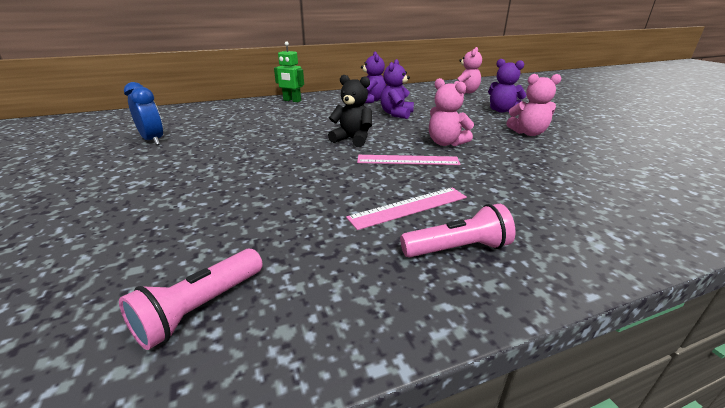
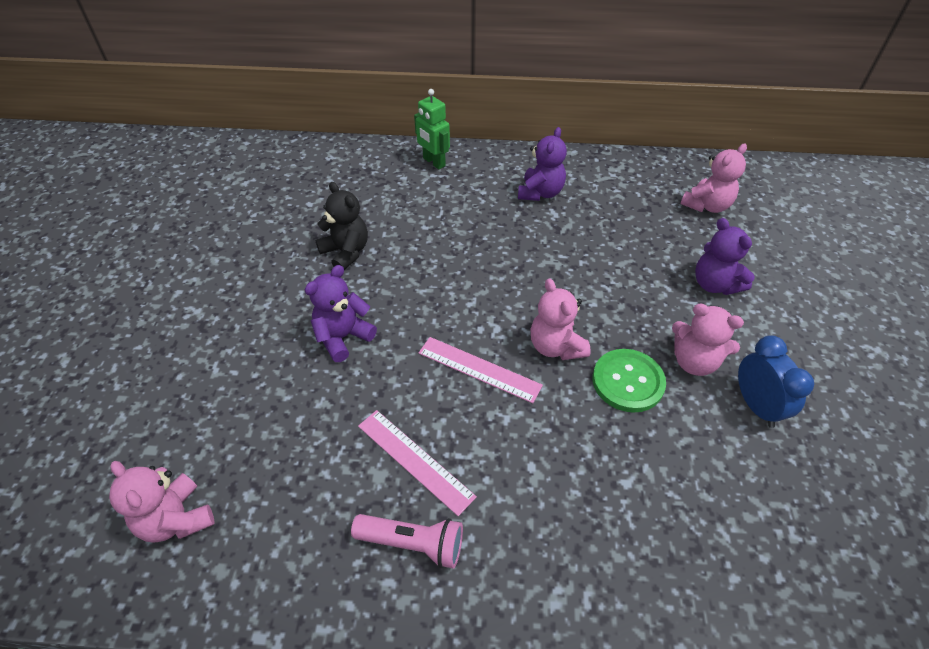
camera: 25 degrees right, 20 degrees up
pink flashlight [119,249,263,350] -> pink teddy bear [109,461,215,543]
blue clock [124,82,163,145] -> blue clock moved to [738,335,814,428]
black teddy bear [328,75,372,147] -> black teddy bear moved to [315,182,368,270]
pink ruler [346,187,467,230] -> pink ruler turned 45 degrees clockwise [358,410,477,516]
purple teddy bear [380,59,414,119] -> purple teddy bear moved to [305,265,377,362]
none -> green button [593,349,666,413]

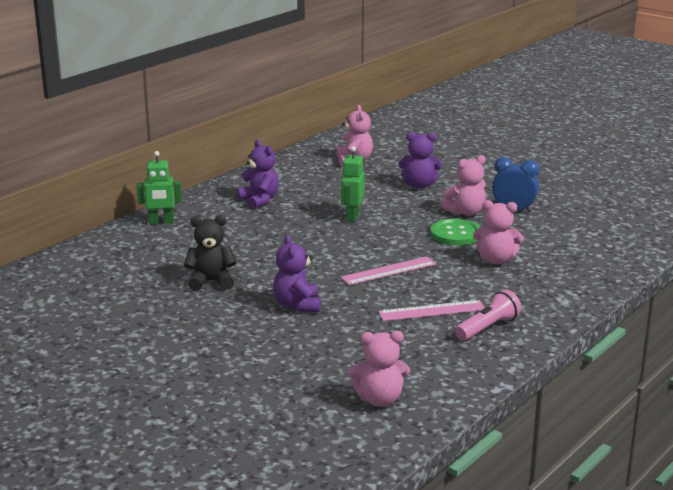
camera: 55 degrees left, 25 degrees down
pink teddy bear [530,278,591,360] -> pink teddy bear moved to [473,200,524,264]
none -> green robot [341,146,365,222]

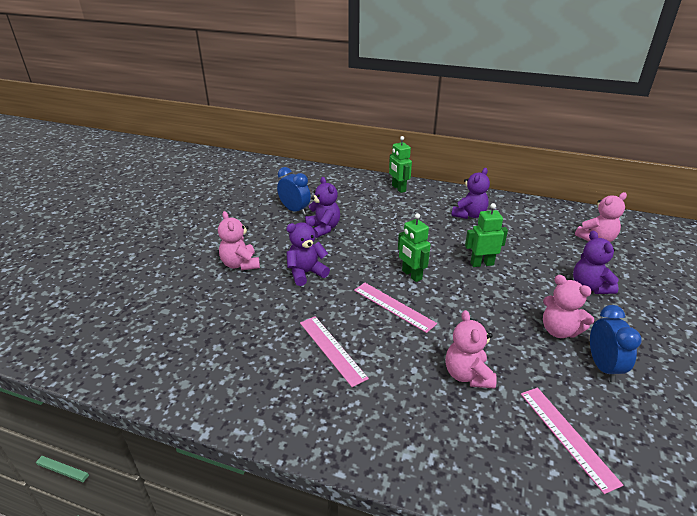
camera: 70 degrees right, 10 degrees up
black teddy bear [184,215,237,291] -> purple teddy bear [305,177,340,238]
pink teddy bear [348,331,410,407] -> pink teddy bear moved to [218,211,260,270]
green button [430,218,480,245] -> none
pink flashlight [455,290,521,341] -> none
none -> blue clock [277,167,311,215]
none -> green robot [398,213,431,282]
none -> pink ruler [521,388,623,494]

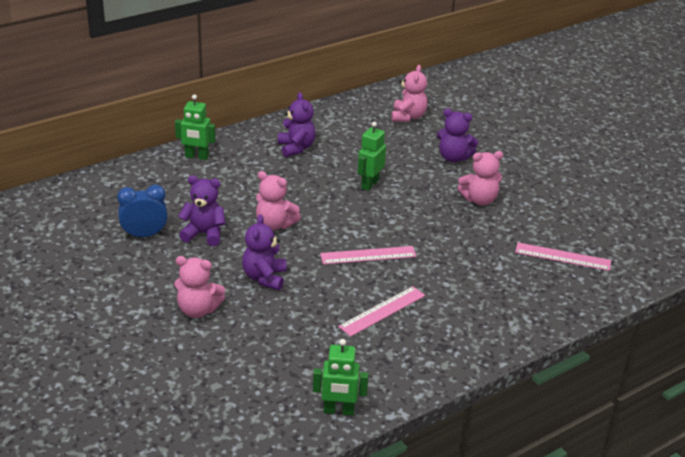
camera: 55 degrees left, 0 degrees up
pink ruler [300,316,369,387] -> pink ruler turned 45 degrees counterclockwise [338,286,425,337]
green robot [398,213,431,282] -> green robot moved to [313,339,368,416]
pink teddy bear [445,310,497,389] -> pink teddy bear moved to [256,171,301,230]
blue clock [590,305,642,382] -> none

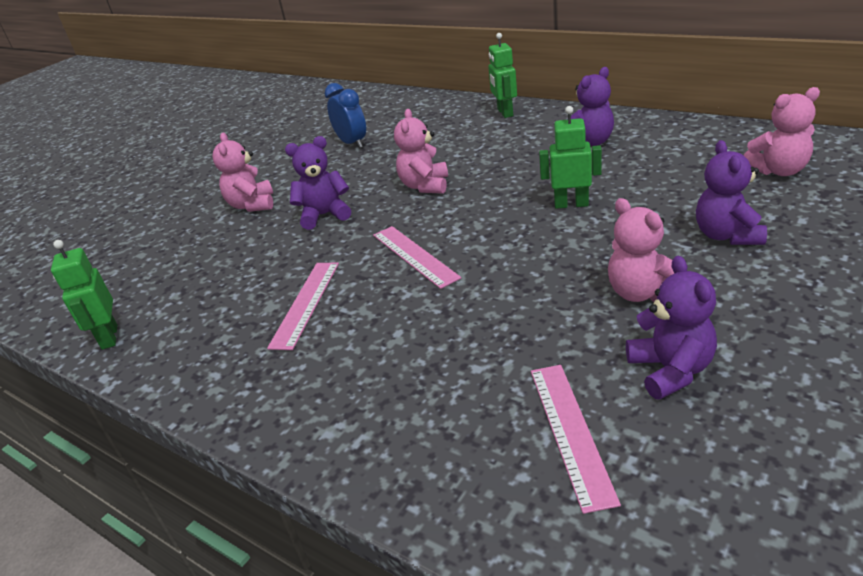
camera: 75 degrees right, 0 degrees up
purple teddy bear [178,175,225,246] -> purple teddy bear moved to [626,256,717,400]
pink ruler [338,286,425,337] -> pink ruler turned 75 degrees clockwise [267,263,339,350]

